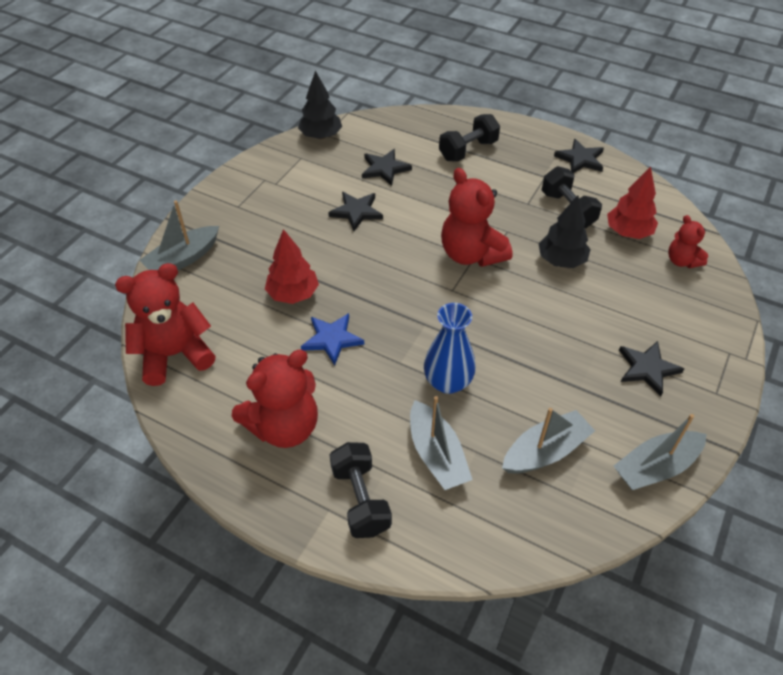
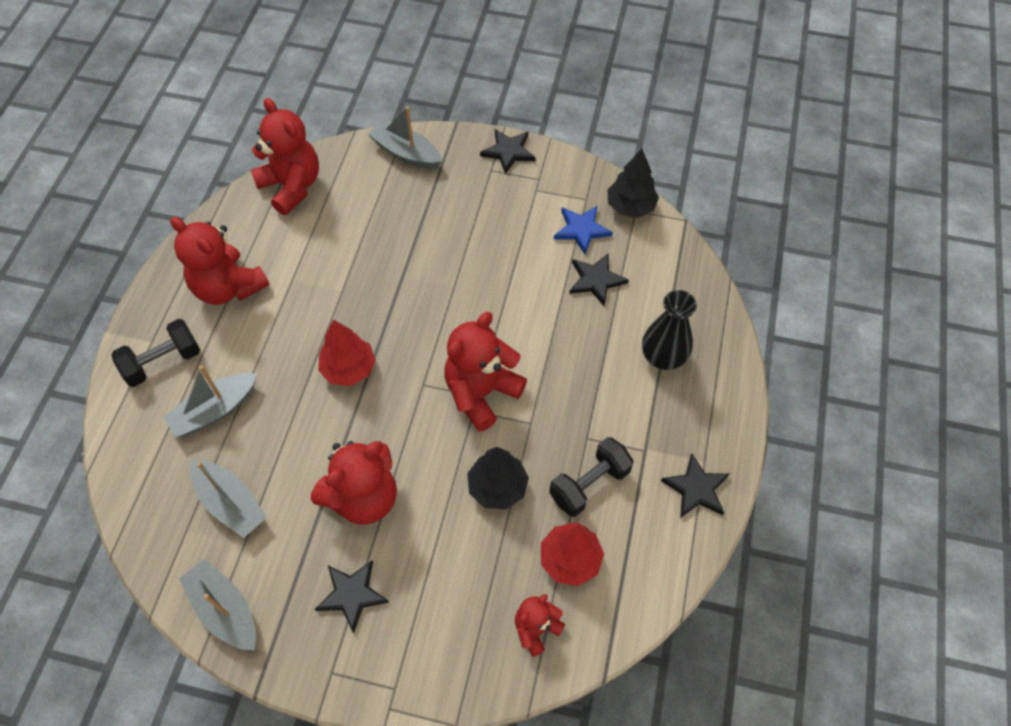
camera: 75 degrees right, 10 degrees up
red tree [265,229,319,304] -> red tree moved to [318,320,376,386]
blue star [301,313,364,365] -> blue star moved to [554,206,613,255]
black star [328,192,383,231] -> black star moved to [480,129,536,174]
blue vase [424,303,476,394] -> none
black dumbbell [439,114,500,162] -> black vase [642,290,697,370]
none -> red teddy bear [311,441,397,525]

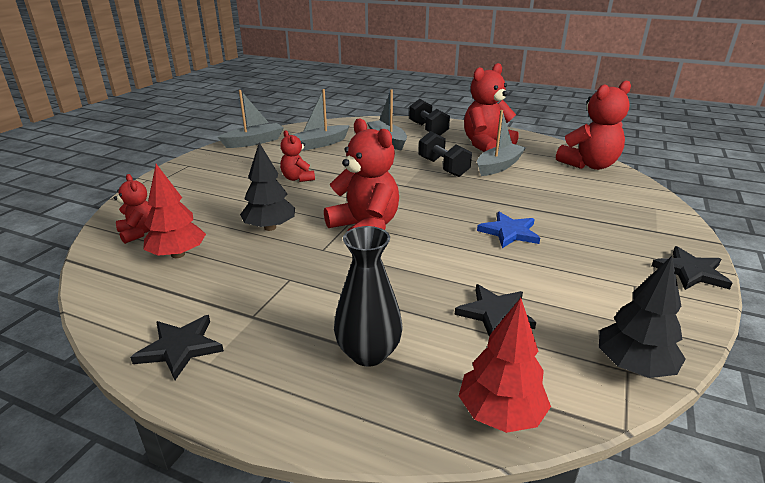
camera: 100 degrees right, 30 degrees down
red teddy bear [311,441,397,525] -> red teddy bear [280,130,315,182], size x0.55
black star [315,561,389,633] -> none
red tree [318,320,376,386] -> red tree moved to [459,298,551,433]
grey boat [368,106,442,169] -> grey boat moved to [477,110,526,176]
black dumbbell [549,437,634,517] -> black dumbbell moved to [419,131,472,177]
blue star [554,206,613,255] -> blue star moved to [477,212,540,248]

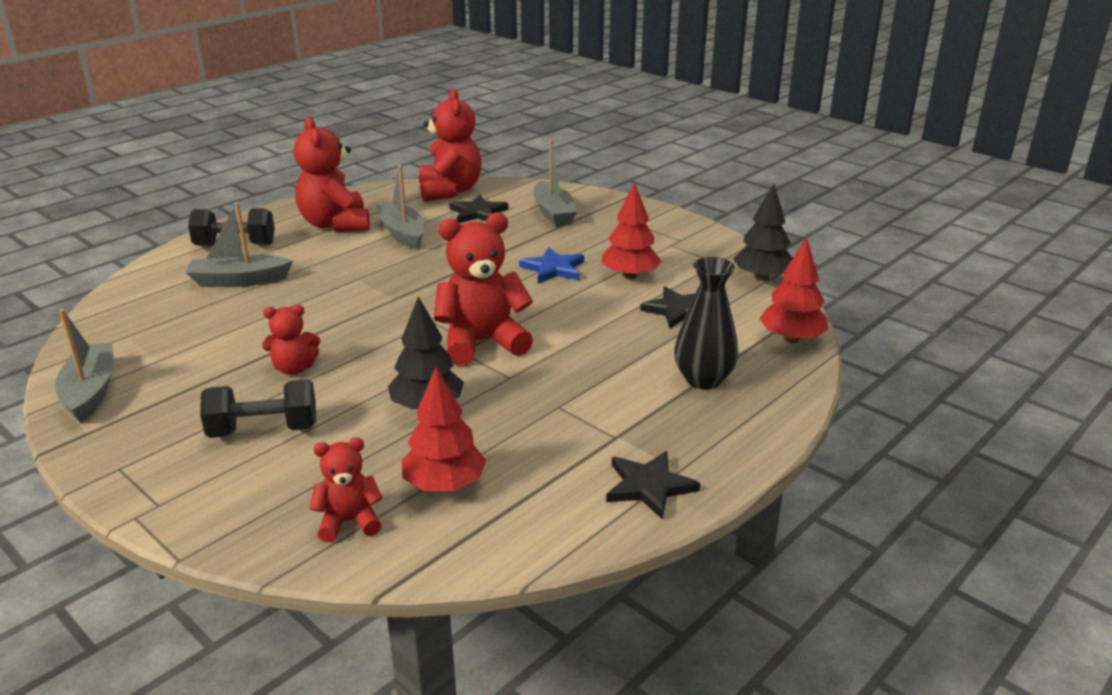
camera: 70 degrees left, 0 degrees up
grey boat [293,89,350,151] -> grey boat moved to [533,140,578,226]
black dumbbell [419,131,472,177] -> black dumbbell moved to [200,379,316,438]
black star [652,246,732,290] -> black star moved to [449,195,508,223]
none -> red tree [602,182,662,280]

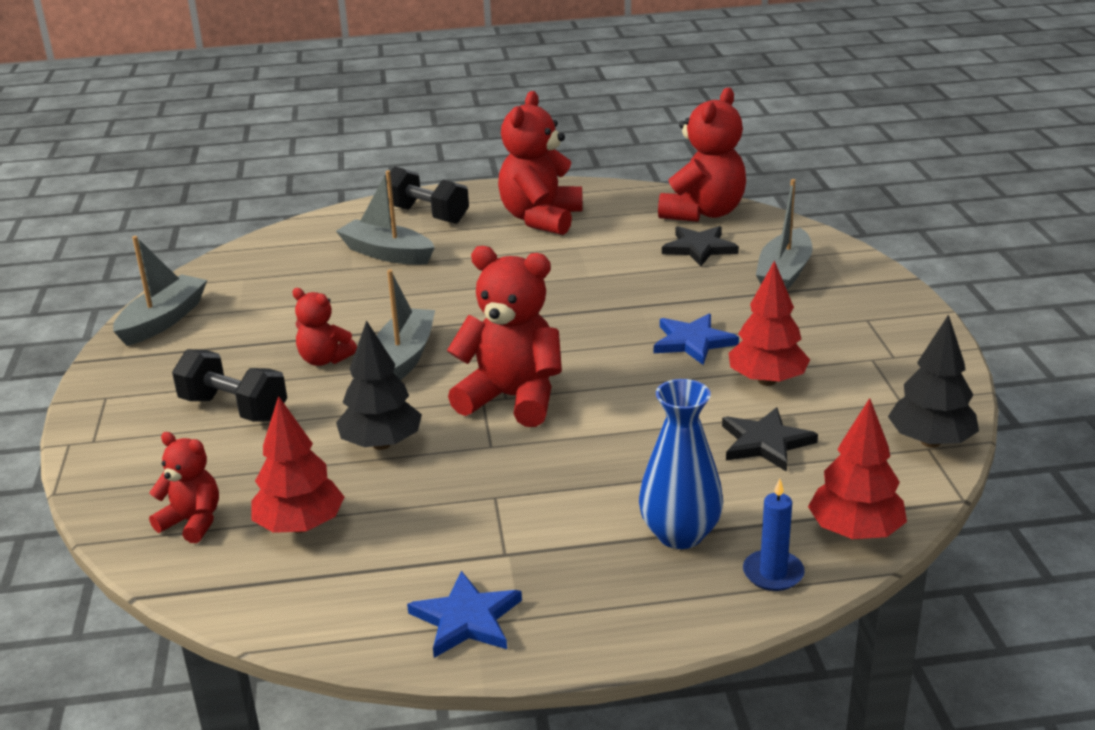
camera: 40 degrees right, 0 degrees up
grey boat [376,165,425,250] -> grey boat moved to [376,269,435,380]
black star [606,451,700,520] -> blue star [407,571,522,658]
black vase [674,257,738,390] -> blue vase [639,379,723,549]
none -> blue candle [743,478,805,591]

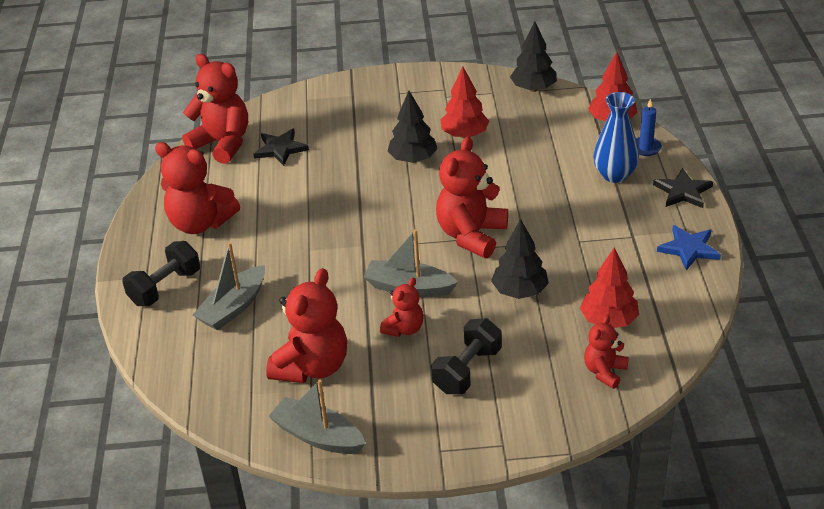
camera: 85 degrees left, 10 degrees up
blue star [654,314,739,365] -> black tree [388,91,438,163]
black star [722,407,818,472] -> black star moved to [653,168,713,208]
grey boat [756,179,813,290] -> none
none -> red teddy bear [266,268,347,383]

